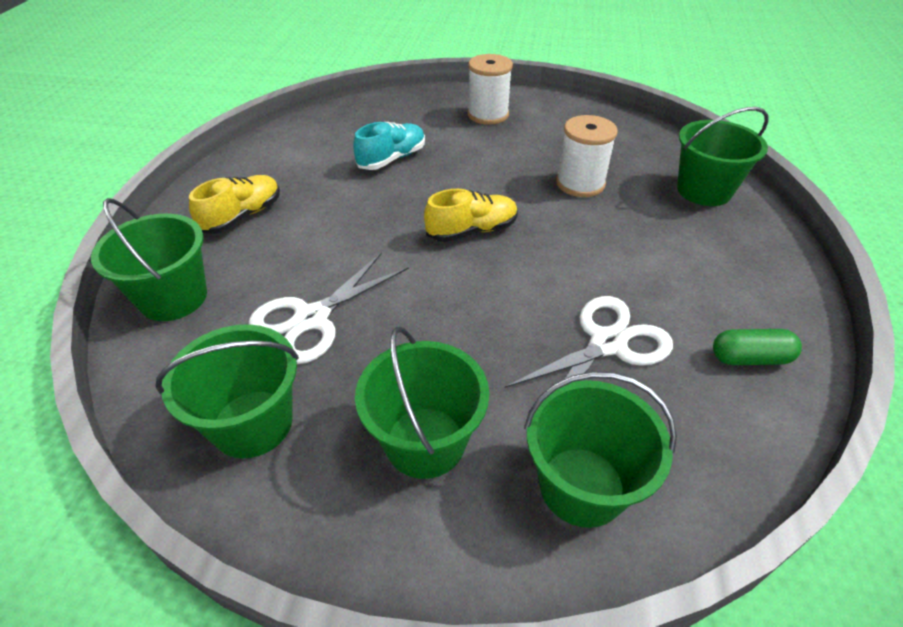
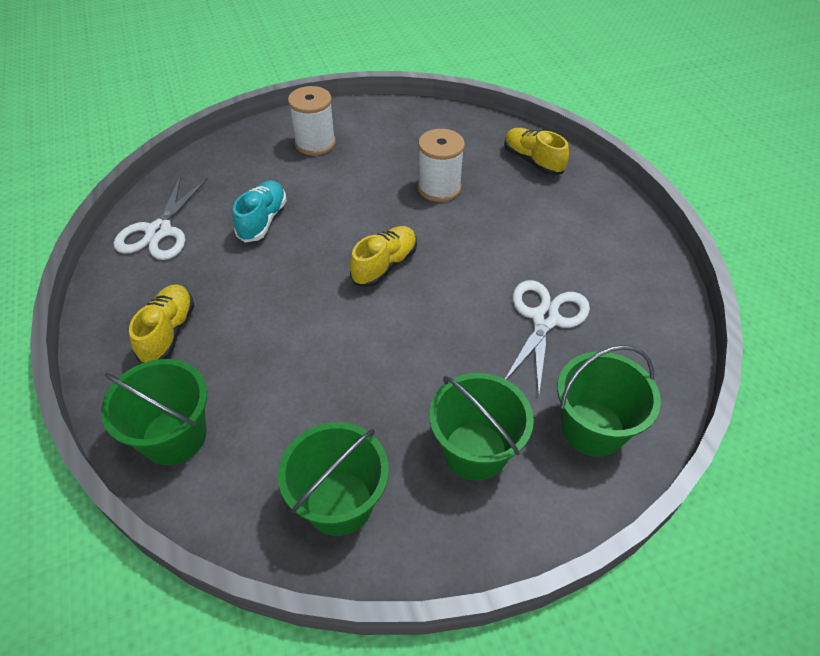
camera: 30 degrees left, 5 degrees up
white scissors [248,252,409,364] -> white scissors moved to [113,175,208,260]
green bucket [677,107,769,206] -> yellow shoe [504,128,569,175]
green capsule [713,329,802,365] -> none

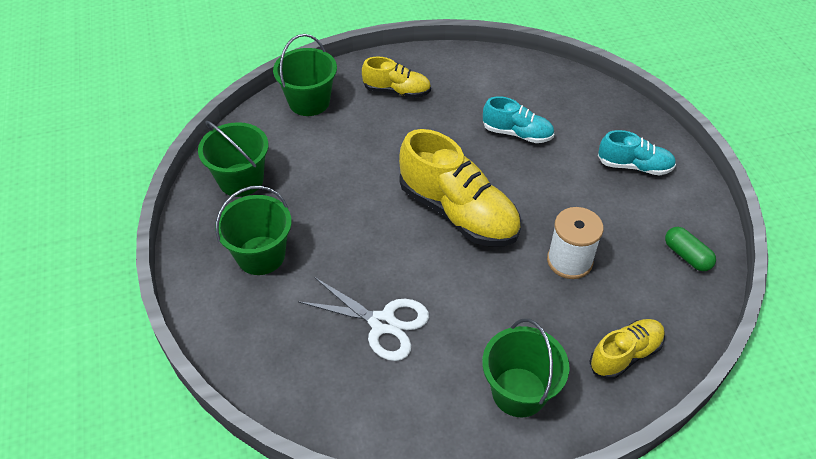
camera: 95 degrees right, 0 degrees up
white scissors [113,175,208,260] -> none
white spool [288,86,336,155] -> turquoise shoe [598,130,676,176]
yellow shoe [350,226,417,287] -> yellow shoe [399,129,521,246], size x1.81
green bucket [557,345,661,457] -> green bucket moved to [482,319,570,417]
none -> green capsule [665,227,716,271]

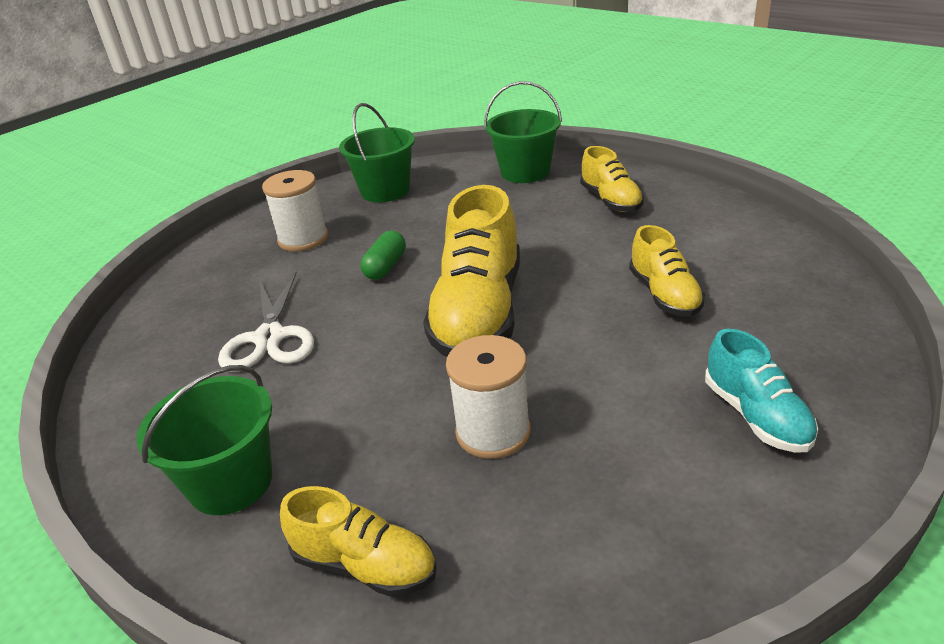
camera: 60 degrees right, 15 degrees down
green bucket [215,186,292,275] -> white spool [262,170,328,252]
turquoise shoe [483,96,554,143] -> yellow shoe [629,225,705,317]
green capsule [665,227,716,271] -> green capsule moved to [360,231,406,280]

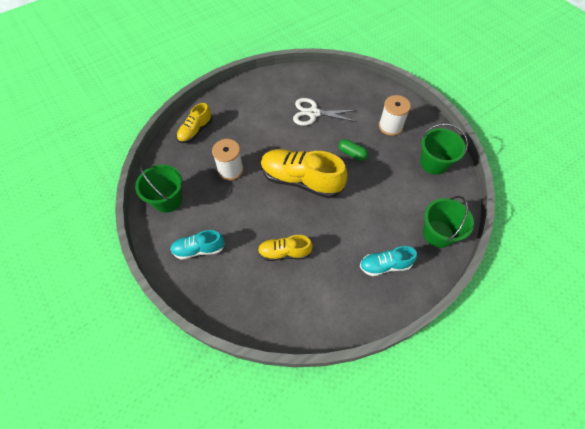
camera: 100 degrees right, 25 degrees up
green bucket [137,365,272,515] -> green bucket moved to [135,165,182,213]
yellow shoe [580,146,644,212] -> turquoise shoe [360,246,417,276]

